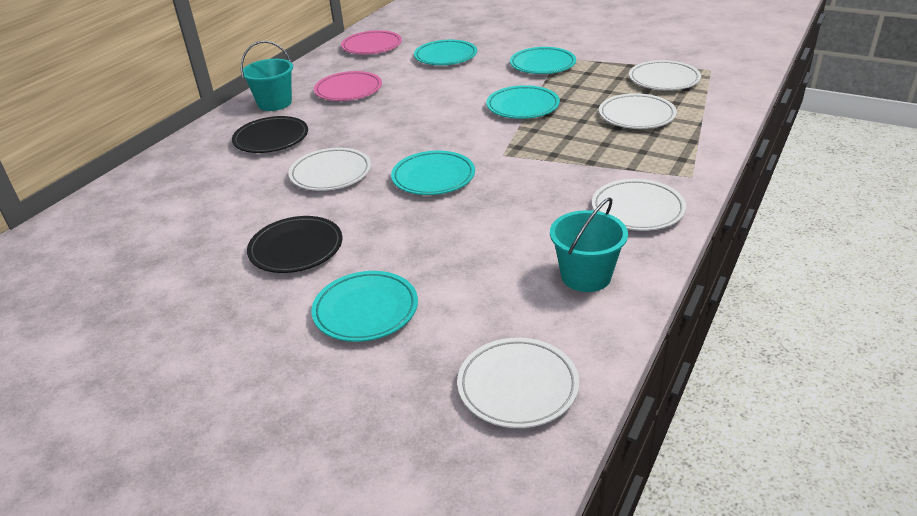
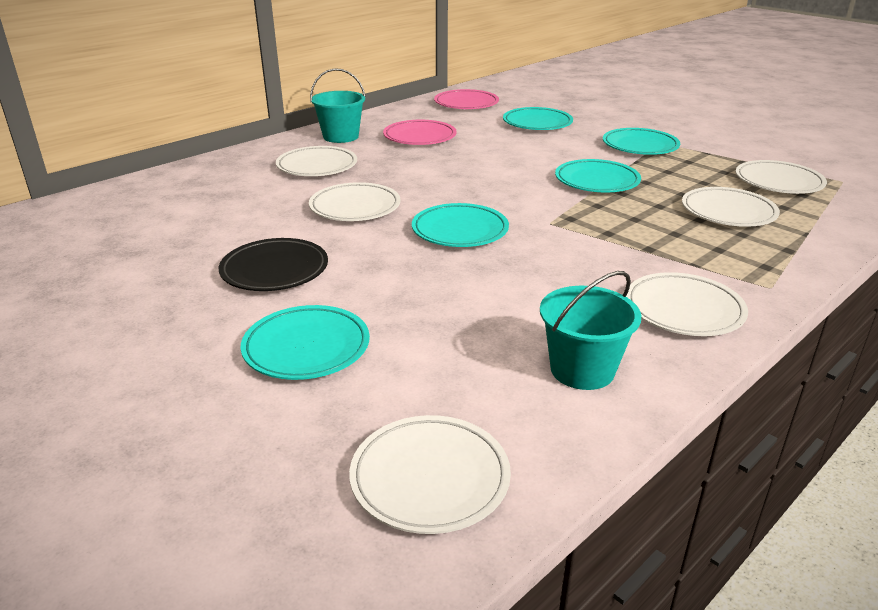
camera: 15 degrees right, 5 degrees down
black plate [232,116,308,153] -> white plate [276,146,357,176]

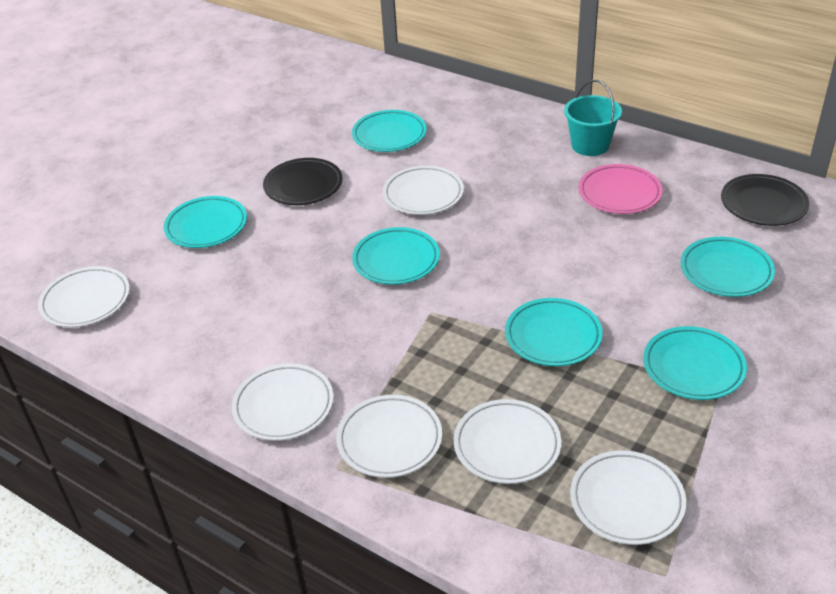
camera: 80 degrees right, 10 degrees up
white plate [276,146,357,176] -> white plate moved to [336,395,442,478]
pink plate [434,89,499,109] -> black plate [721,174,810,226]
turquoise bucket [540,271,641,390] -> none
none -> turquoise plate [352,110,427,152]

